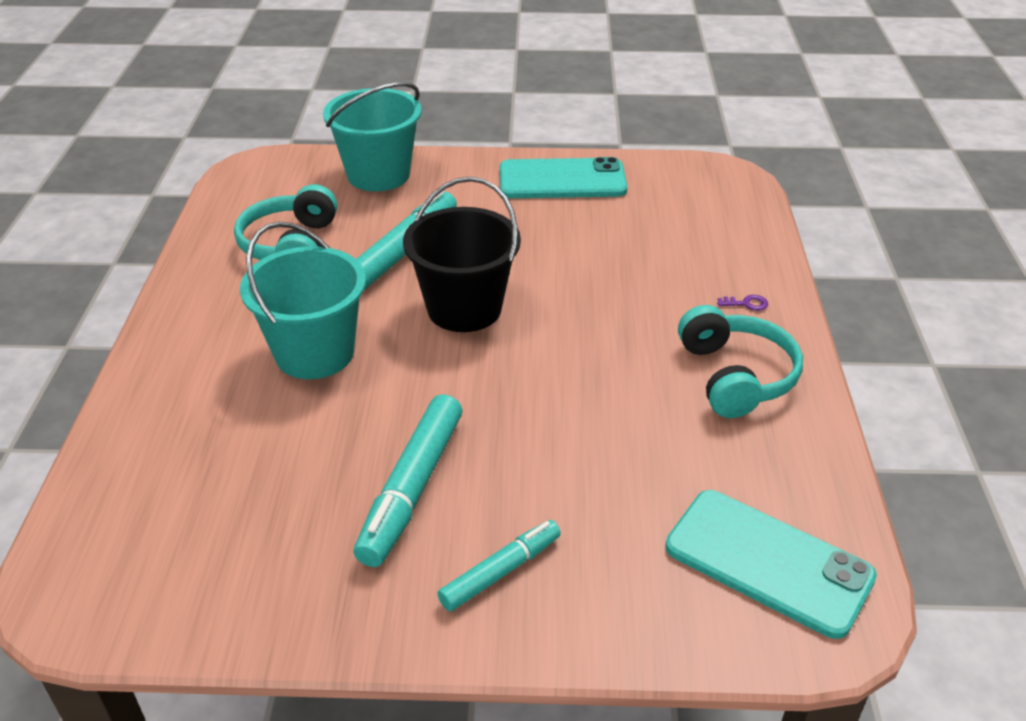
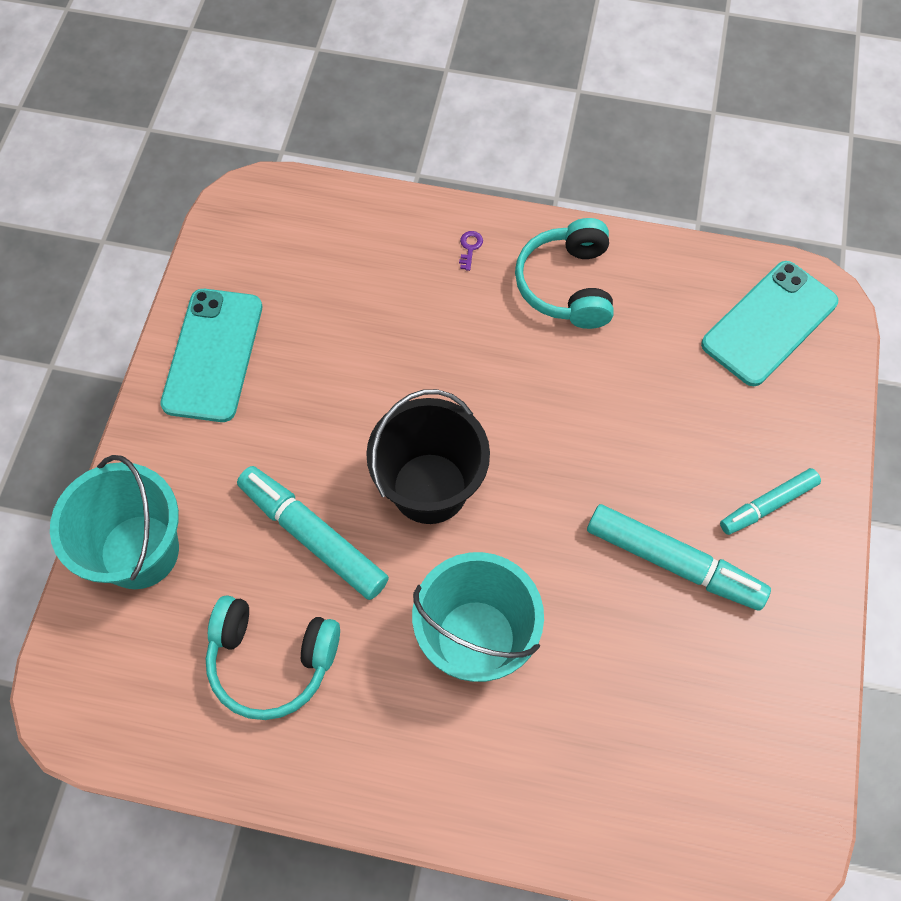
camera: 80 degrees left, 25 degrees up
turquoise marker [437,520,561,612] -> turquoise marker turned 90 degrees counterclockwise [720,468,821,535]
turquoise headphones [678,305,803,418] -> turquoise headphones turned 90 degrees counterclockwise [515,218,614,329]

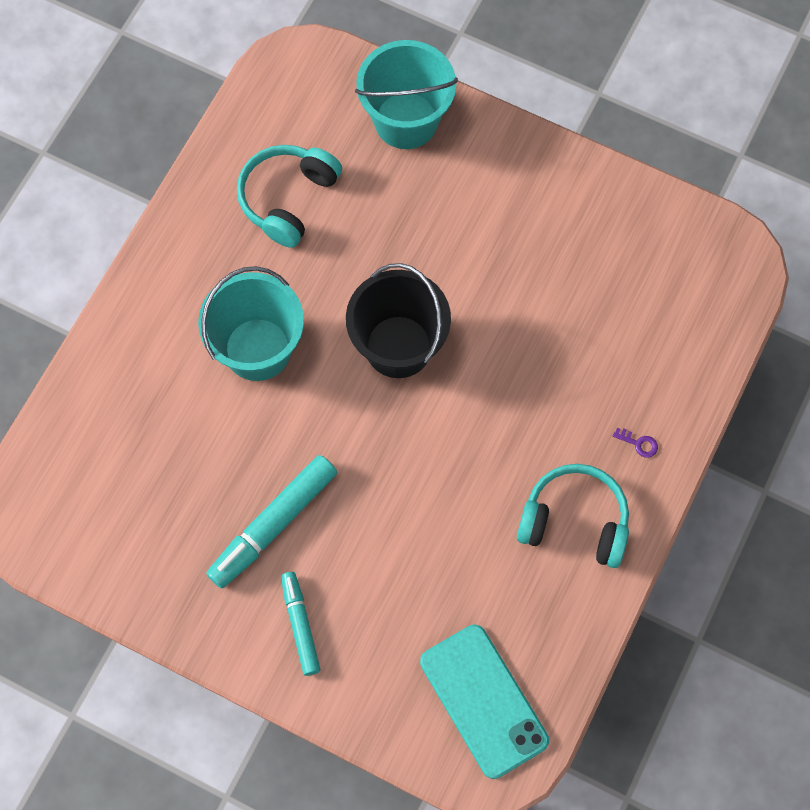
camera: 105 degrees right, 5 degrees up
turquoise phone [160,289,262,422] -> none
turquoise marker [237,466,389,600] -> none

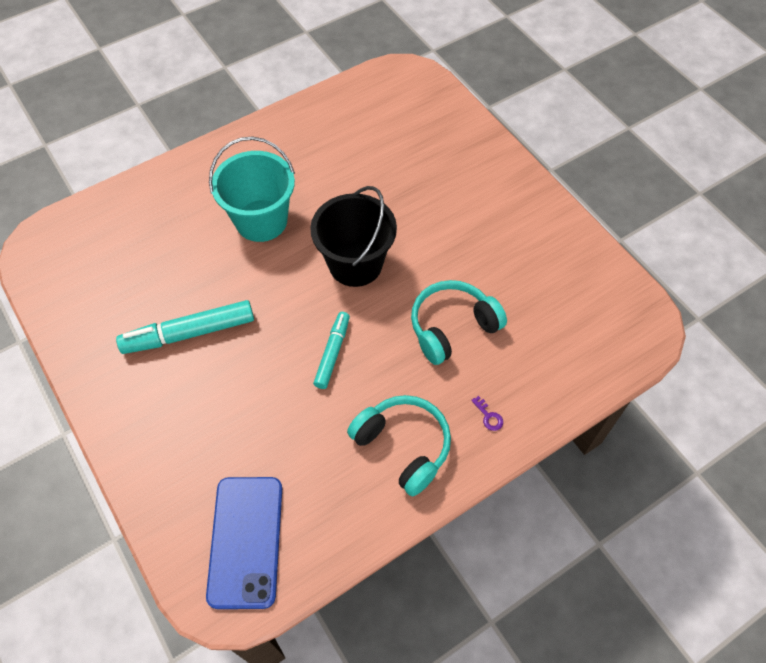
camera: 30 degrees right, 10 degrees down
turquoise headphones [237,145,342,248] -> turquoise headphones moved to [411,280,507,365]
turquoise marker [281,572,321,676] -> turquoise marker moved to [313,312,350,389]
turquoise bucket [355,40,458,149] -> none
turquoise phone [420,625,549,779] -> blue phone [206,477,282,609]

